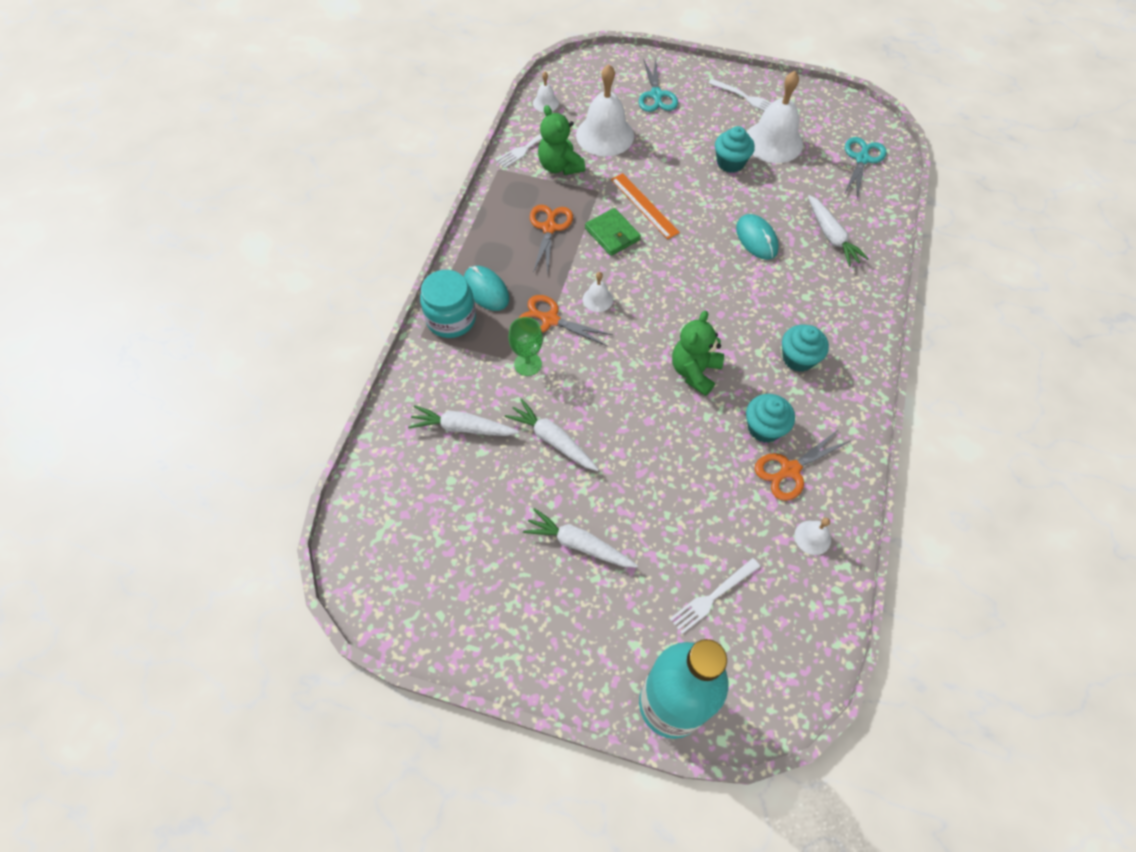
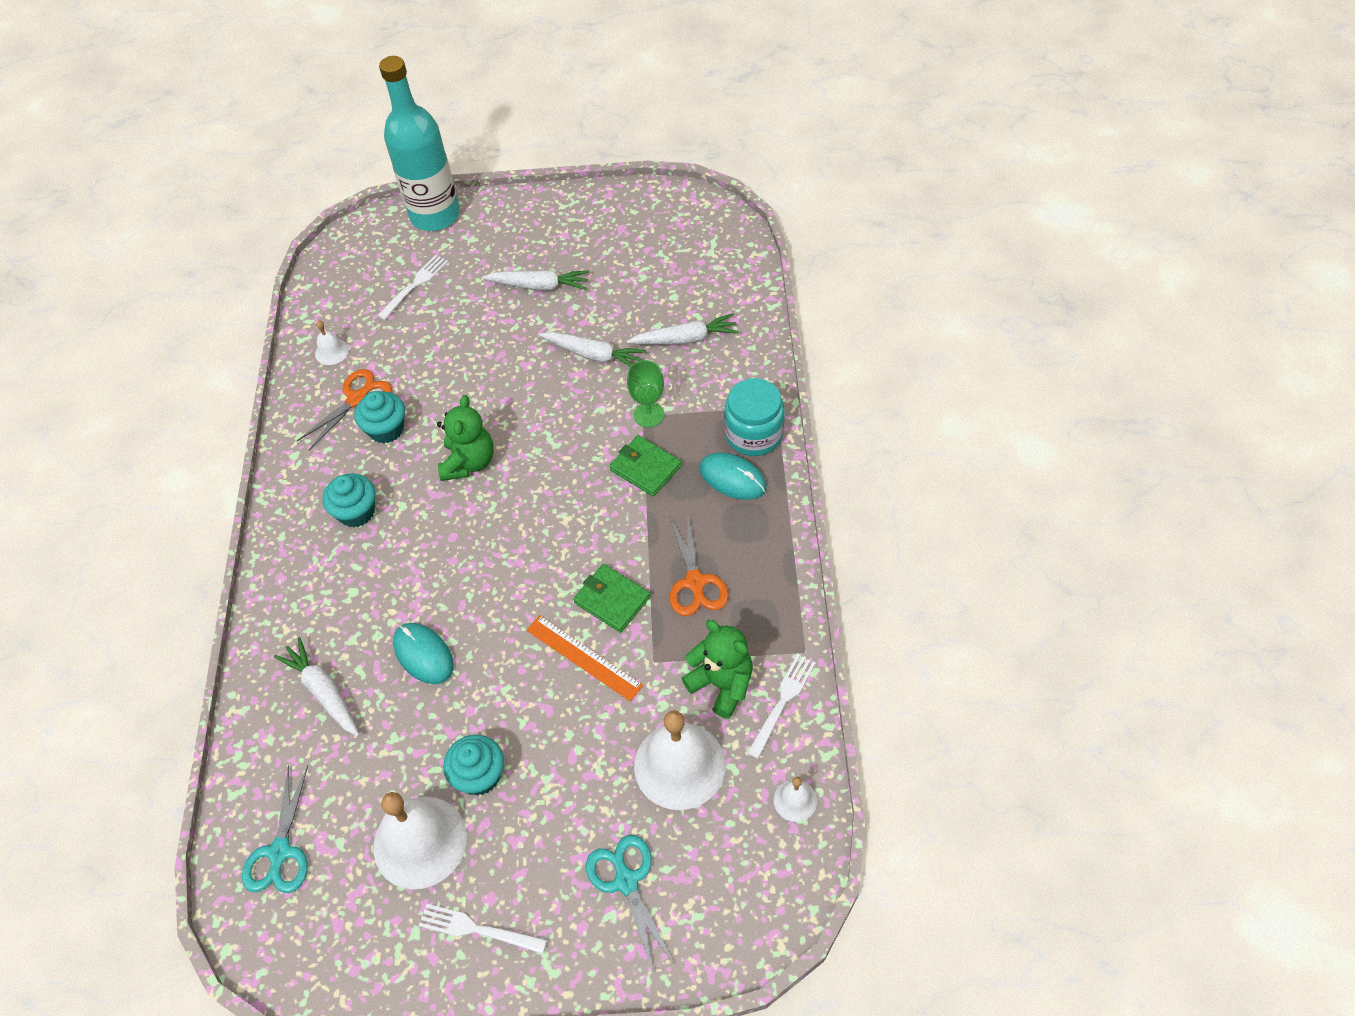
camera: 165 degrees right, 5 degrees down
orange scissors [519,295,613,346] -> green wallet [609,435,682,496]
white bell [583,272,613,312] -> none

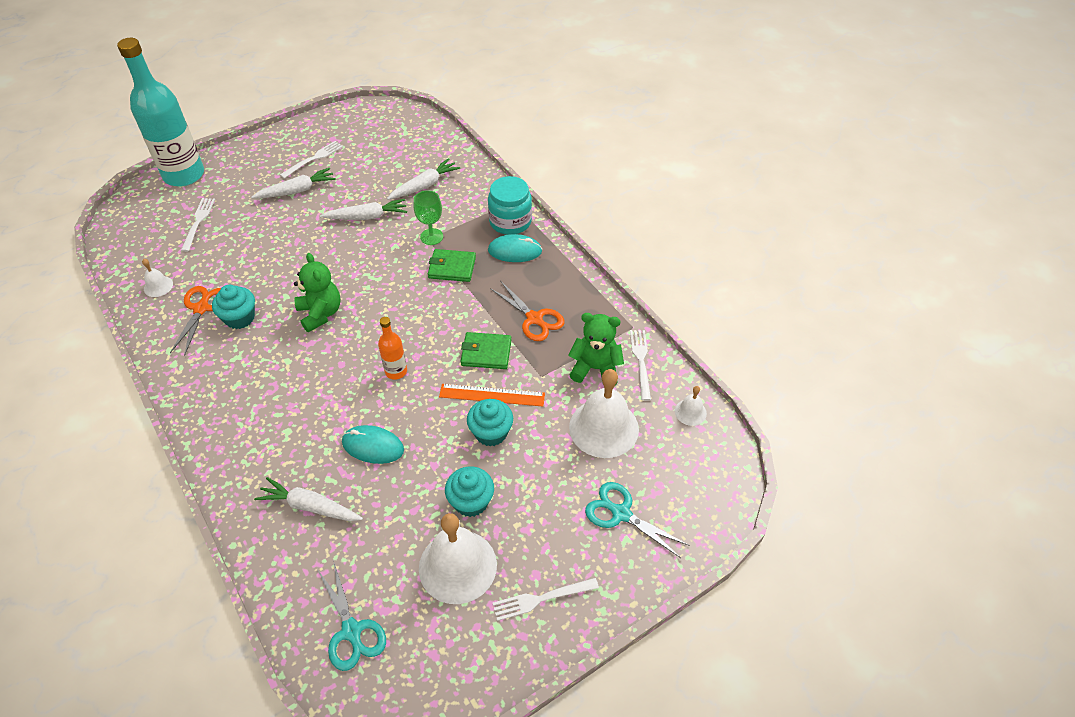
camera: 35 degrees left, 5 degrees down
turquoise cupcake [322,473,375,528] -> turquoise cupcake moved to [467,399,513,446]
none -> white fork [280,141,343,178]
none -> orange bottle [378,317,407,380]

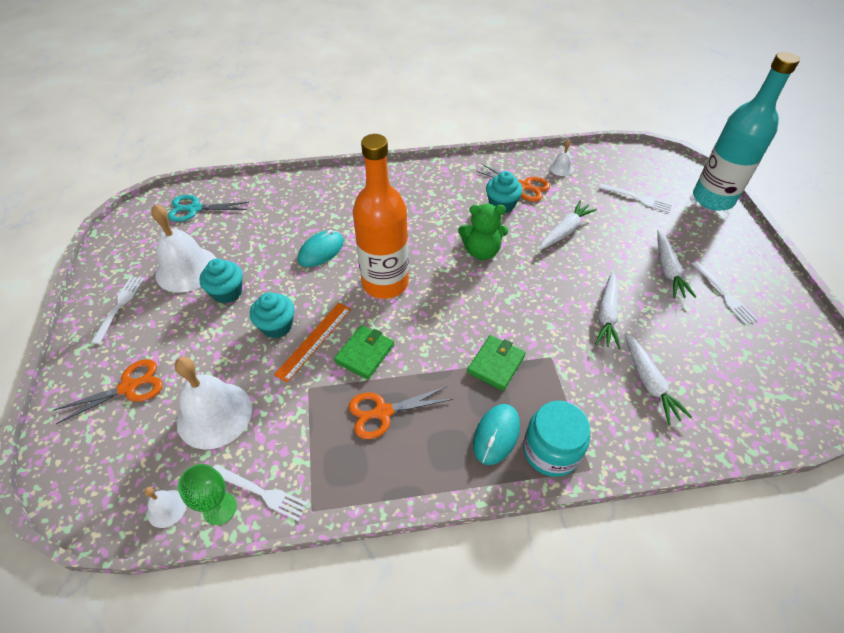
camera: 115 degrees right, 0 degrees up
white carrot [254,477,363,521] -> white carrot moved to [539,201,597,250]
orange bottle [378,317,407,380] -> orange bottle [353,134,409,299], size x2.24
green goblet [413,190,443,245] -> green goblet moved to [178,464,237,525]
green teddy bear [568,313,624,386] -> none
turquoise scissors [585,482,688,558] -> orange scissors [53,359,163,424]

